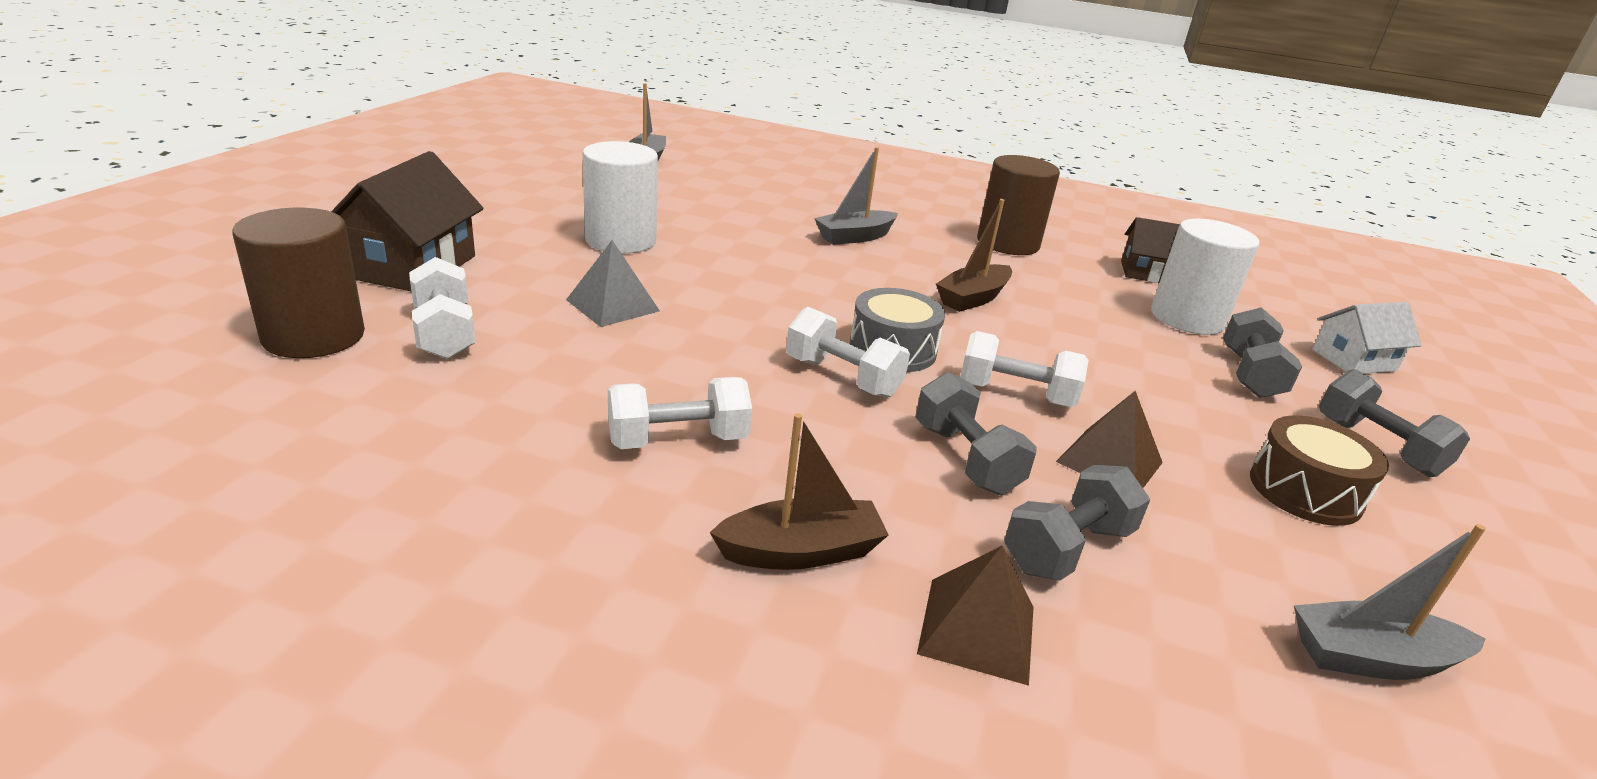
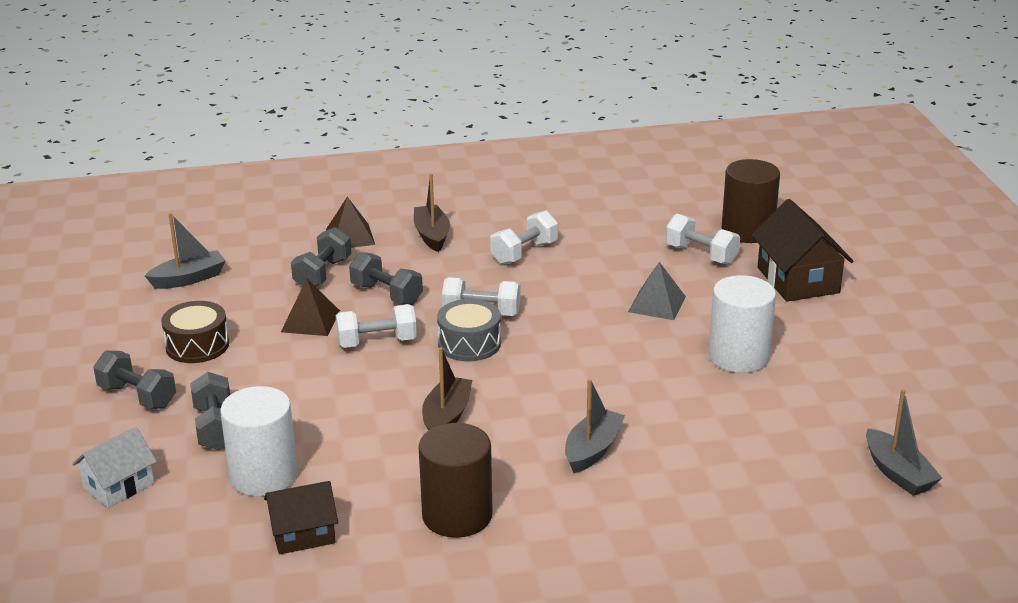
camera: 155 degrees right, 0 degrees up
brown boat [709,413,888,570] -> brown boat turned 120 degrees clockwise [414,173,450,252]

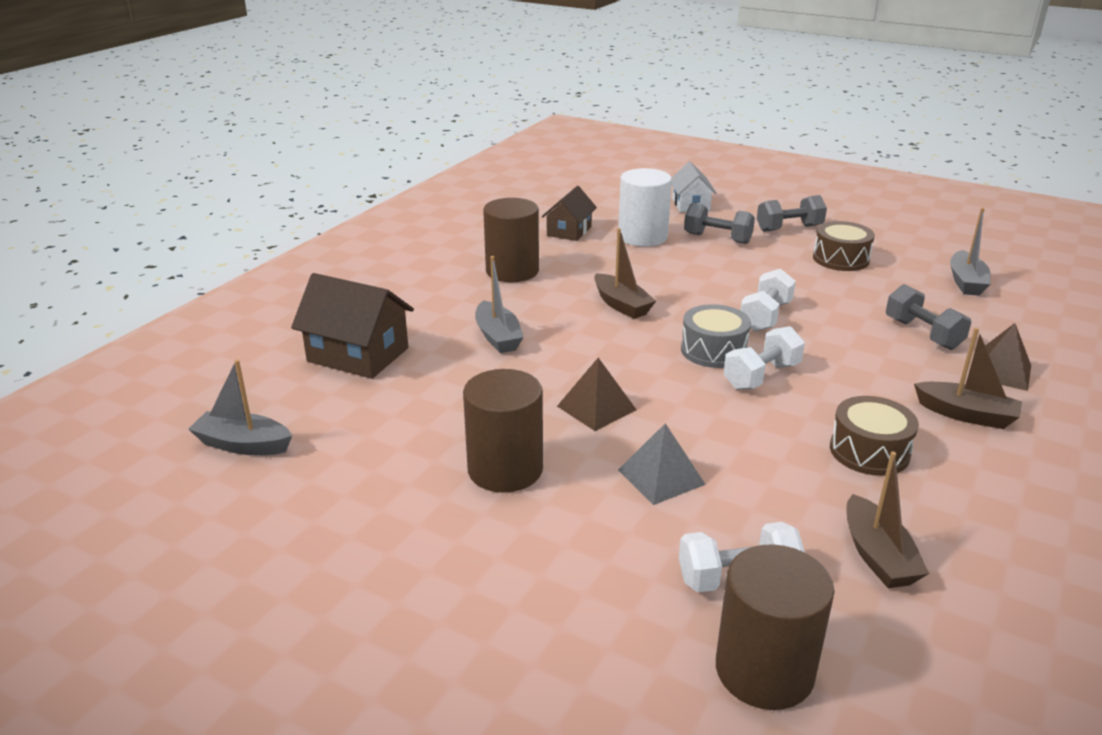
camera: 130 degrees right, 0 degrees up
brown pyramid [281,278,340,336] -> brown pyramid moved to [557,358,637,431]
grey dumbbell [349,252,423,305] -> none
white dumbbell [490,210,558,264] -> brown drum [830,396,919,476]
white cylinder [709,275,776,373] -> brown cylinder [463,369,543,493]
brown house [752,199,854,302] -> brown house moved to [291,273,414,379]
none -> brown boat [846,451,929,588]

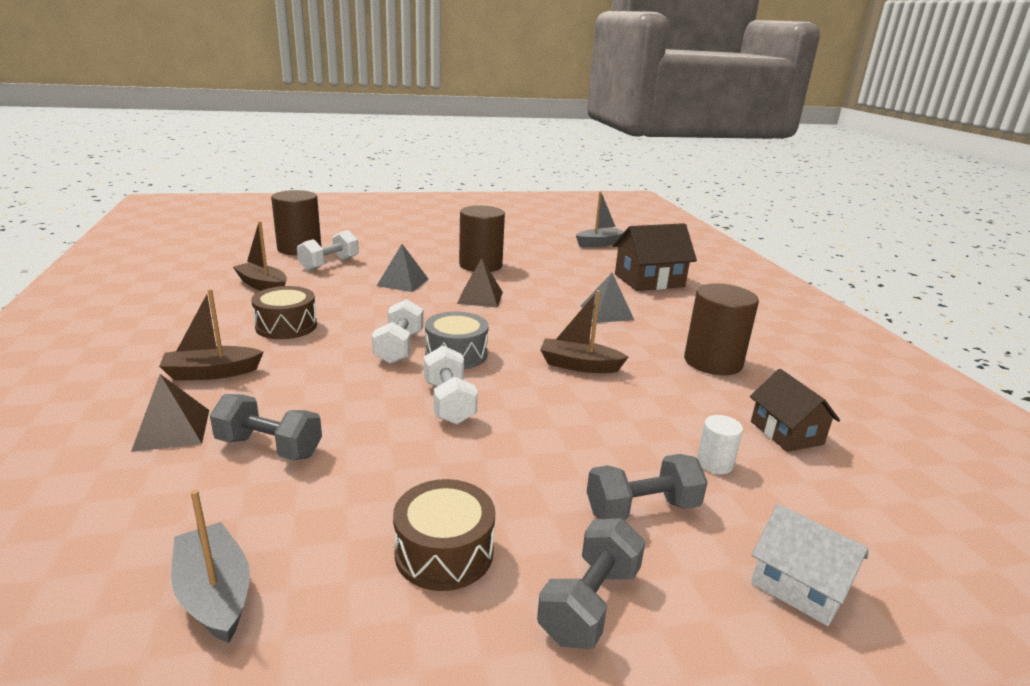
camera: 135 degrees right, 5 degrees down
grey boat [475,256,524,353] -> grey pyramid [581,273,634,323]
white cylinder [619,168,672,247] -> white cylinder [697,415,743,474], size x0.48

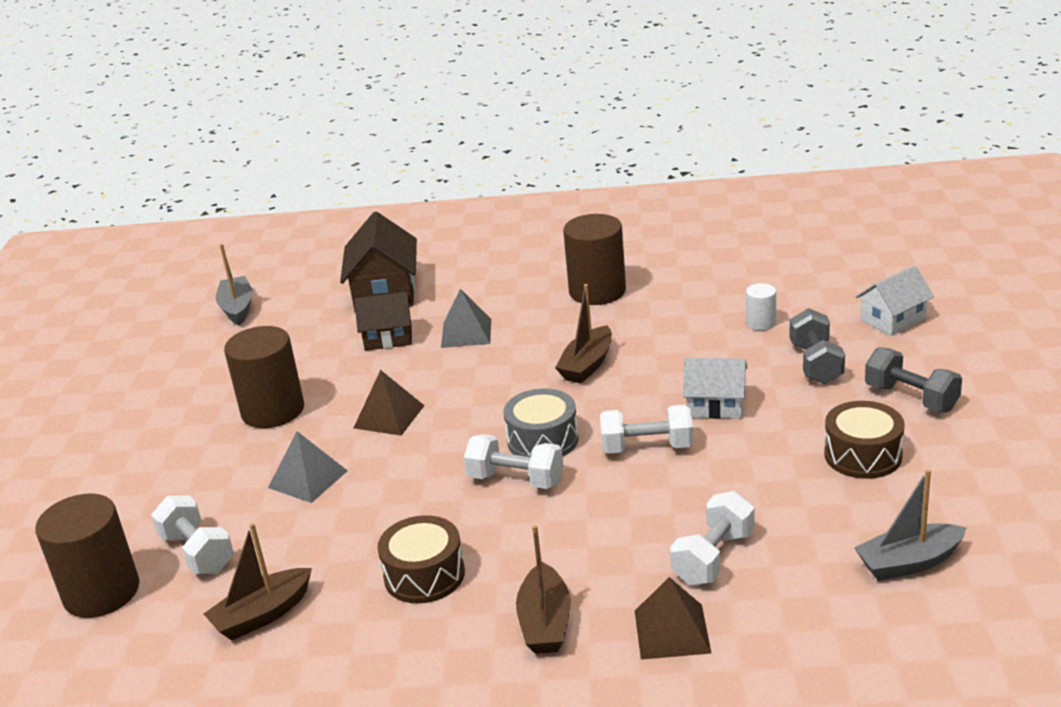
camera: 70 degrees left, 5 degrees up
grey dumbbell [210,394,322,460] -> white dumbbell [670,491,755,585]
brown house [750,369,840,452] -> brown house moved to [354,292,412,351]
none -> white house [683,358,747,419]

